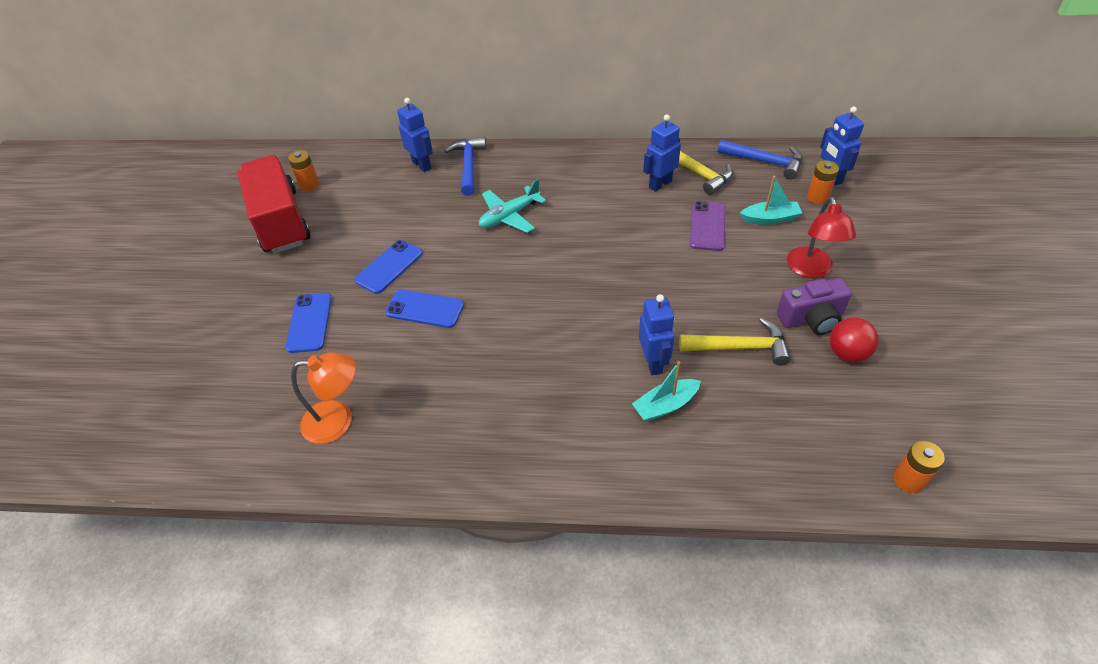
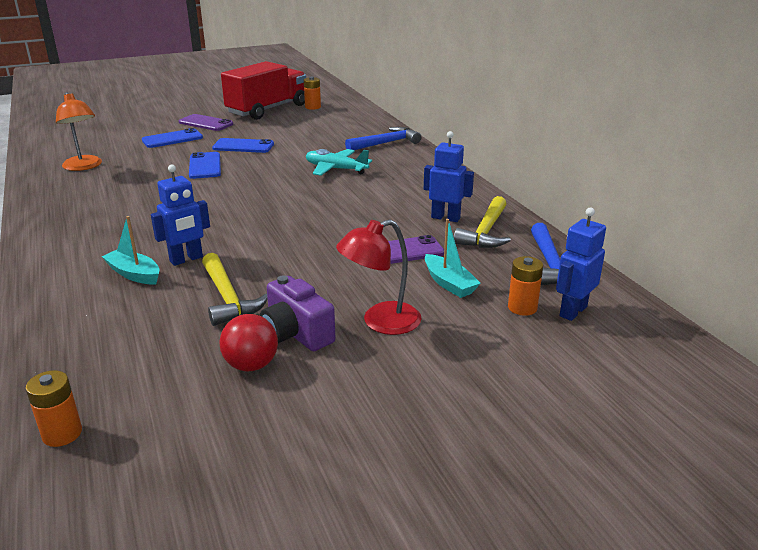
camera: 60 degrees right, 20 degrees down
blue robot [397,98,433,172] -> none
none -> purple phone [179,114,233,131]

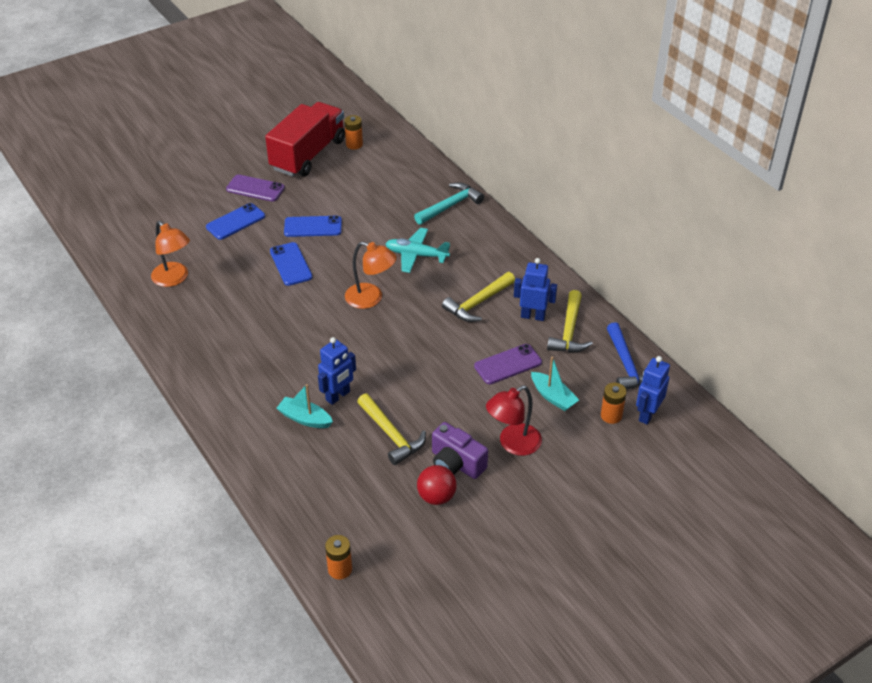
camera: 10 degrees left, 15 degrees up
blue hammer [345,127,421,150] -> turquoise hammer [414,183,484,225]
none -> orange lamp [345,242,397,309]
none -> yellow hammer [442,272,515,322]

